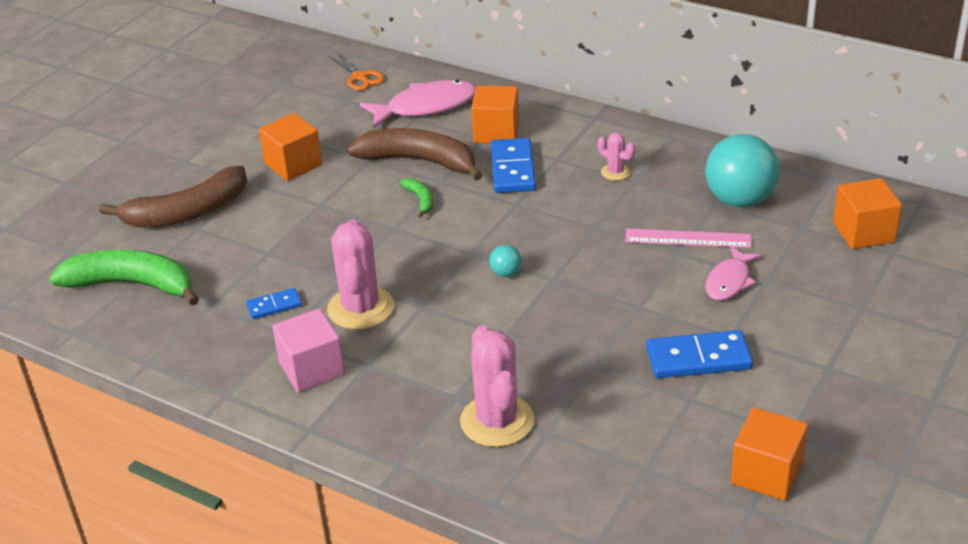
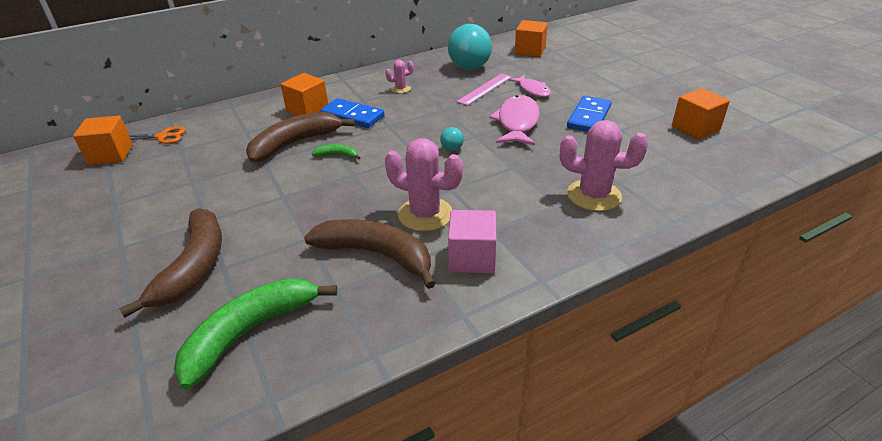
camera: 60 degrees left, 0 degrees up
blue domino [246,288,302,319] -> brown banana [304,219,436,289]
orange cube [259,113,322,181] -> orange cube moved to [73,116,133,165]
pink fish [360,80,476,128] -> pink fish moved to [489,95,540,146]

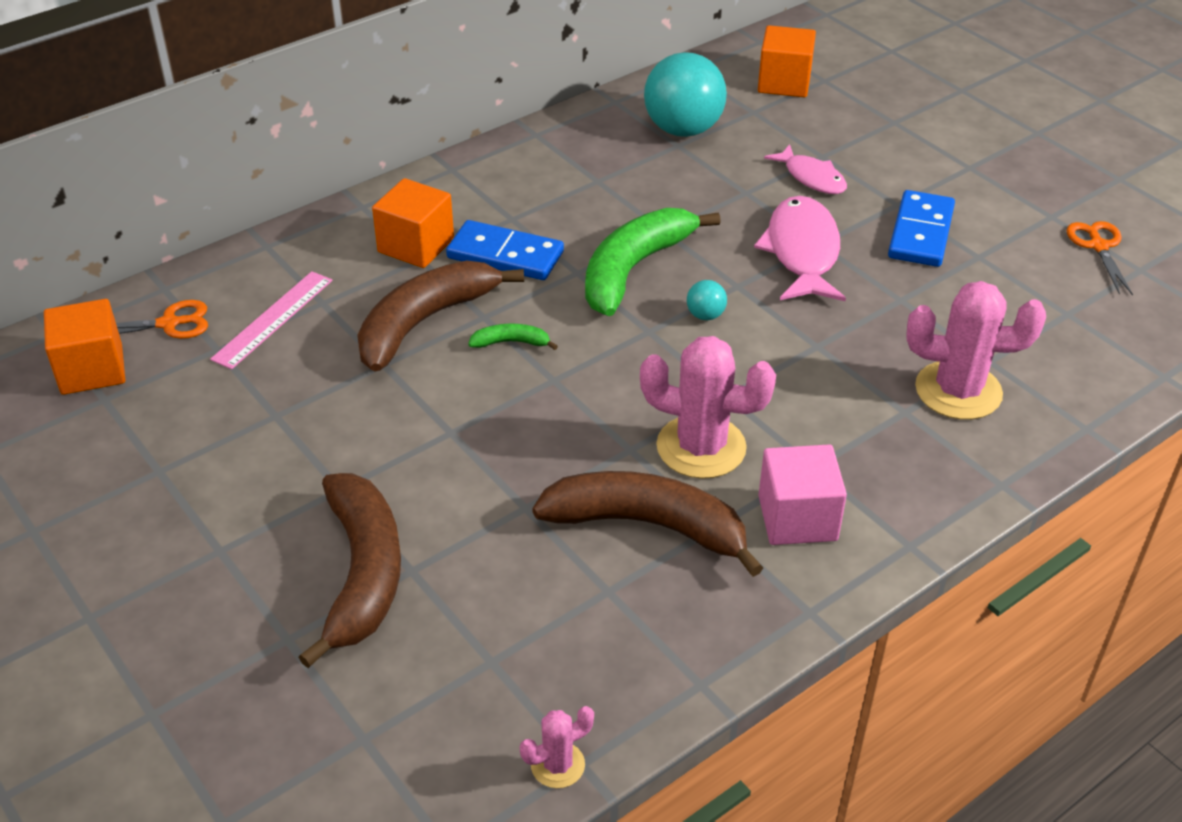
camera: 10 degrees left, 5 degrees up
green banana [174,278,337,389] -> green banana moved to [585,208,721,316]
pink cactus [385,60,414,93] -> pink cactus moved to [520,706,594,788]
pink ruler [456,73,512,106] -> pink ruler moved to [210,271,332,369]
orange cube [672,88,730,140] -> orange scissors [1067,221,1133,295]

